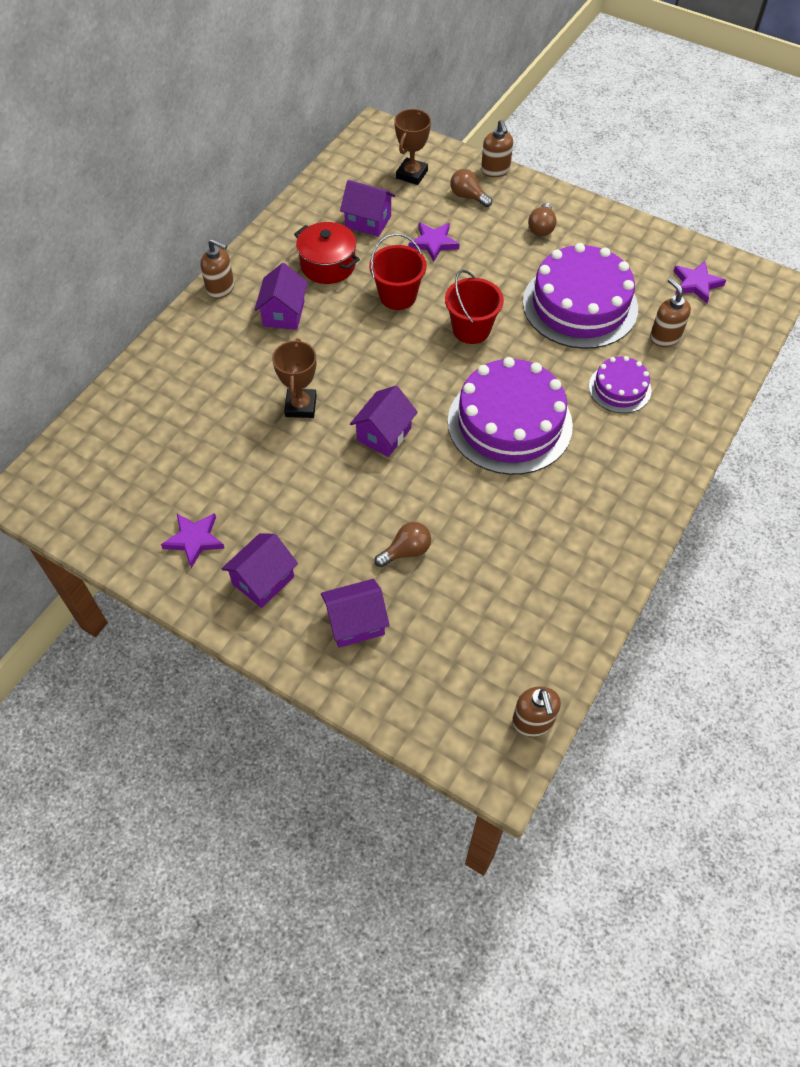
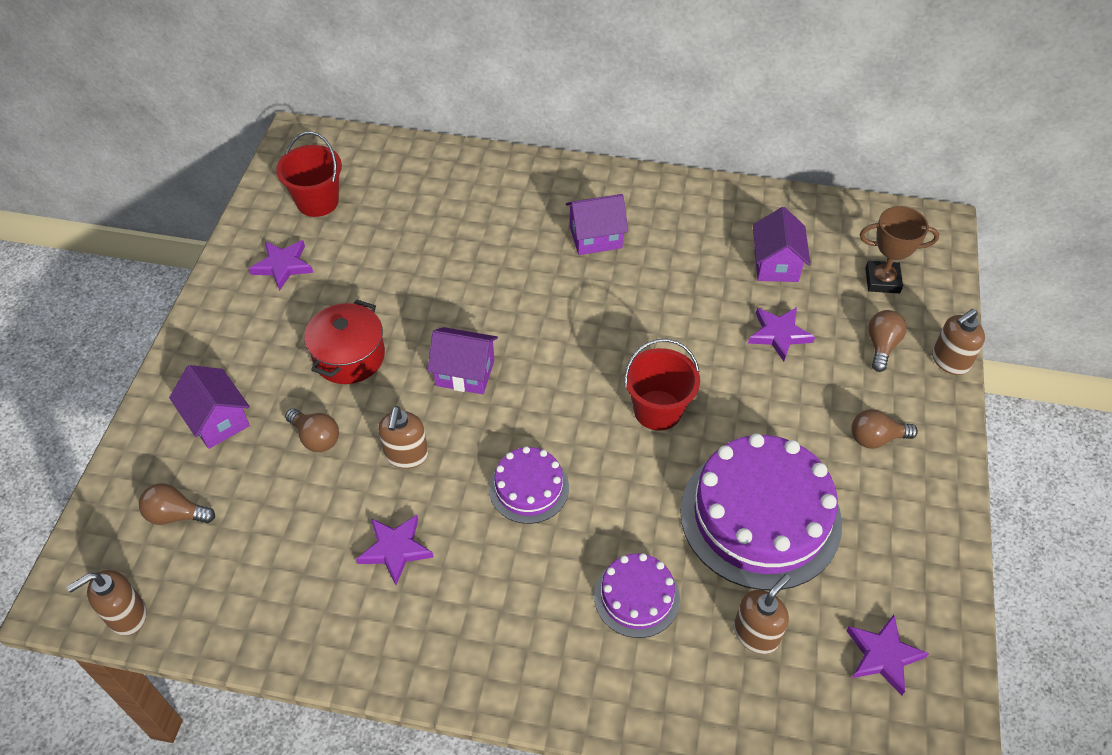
camera: 70 degrees right, 5 degrees down
brown soap dispenser [200,239,234,299] -> brown soap dispenser moved to [378,406,428,469]
purple house [221,533,298,608] -> none
brown trophy [272,338,317,418] -> none
red pot [294,222,360,284] -> red pot moved to [304,300,385,384]
red bucket [369,233,427,310] -> red bucket moved to [276,132,342,217]
purple cake [448,357,573,475] -> purple cake [489,446,569,524], size x0.51
none -> brown light bulb [139,483,215,525]
none -> purple star [356,515,434,585]

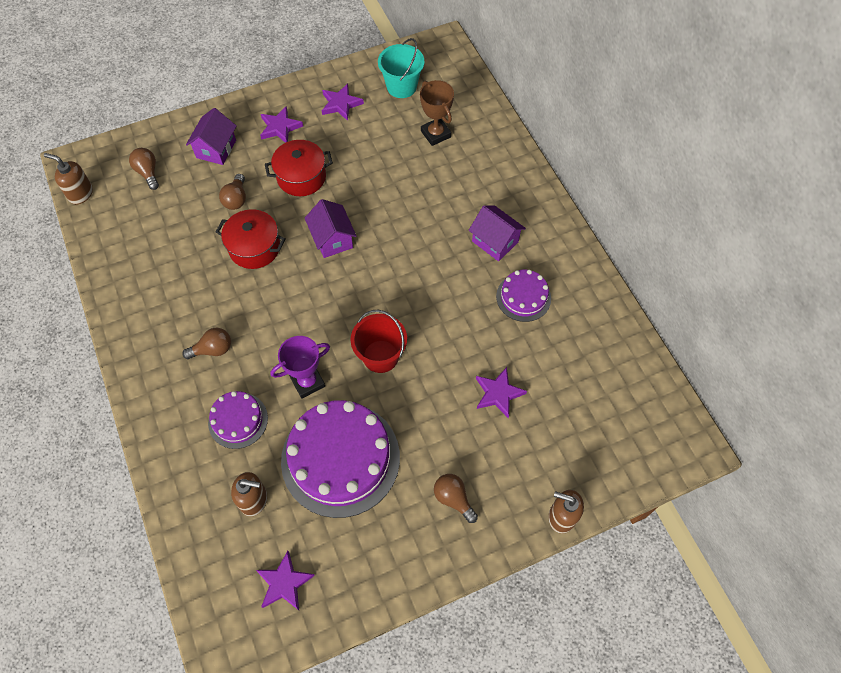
camera: 55 degrees right, 10 degrees up
red bucket [276,132,342,217] -> turquoise bucket [378,38,425,98]
purple star [356,515,434,585] -> purple star moved to [260,106,303,143]
brown soap dispenser [378,406,428,469] -> red pot [216,209,286,269]
purple cake [489,446,569,524] -> purple cake moved to [496,270,551,322]
purple house [753,207,811,282] -> none
brown trophy [860,206,939,293] -> brown trophy moved to [420,80,454,146]
brown light bulb [868,310,907,372] -> brown light bulb moved to [182,328,231,359]
none -> purple trophy [271,336,330,399]

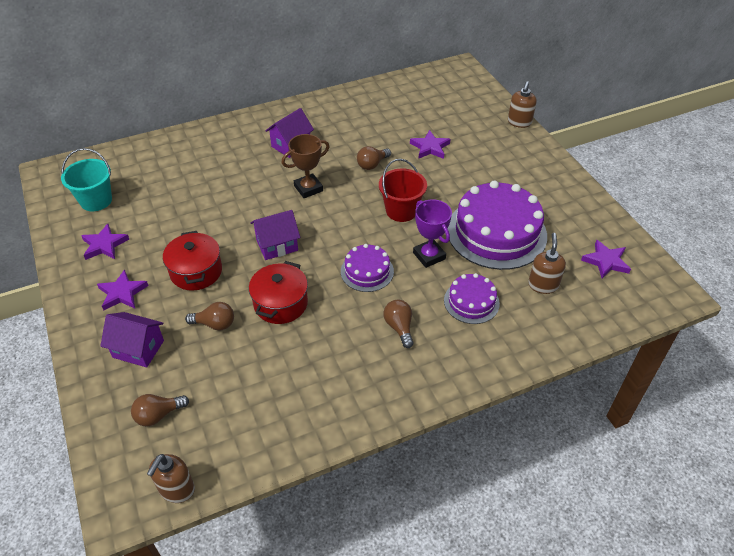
camera: 90 degrees left, 15 degrees down
brown trophy [420,80,454,146] -> brown trophy moved to [282,134,330,198]
brown light bulb [434,474,478,523] -> brown light bulb moved to [357,146,391,170]
purple cake [496,270,551,322] -> purple cake moved to [341,244,394,292]

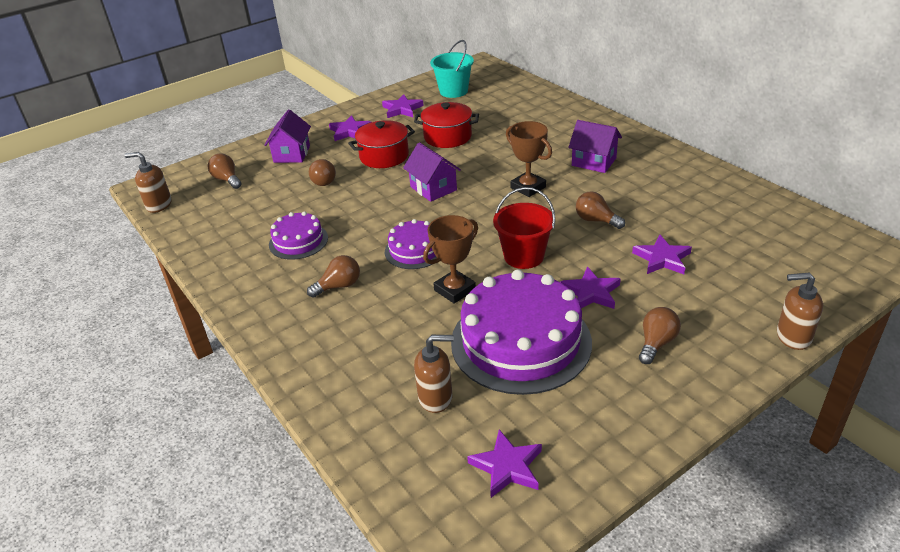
camera: 80 degrees right, 10 degrees down
red pot [249,261,308,324] -> red pot moved to [414,102,479,148]
purple trophy [413,199,452,268] -> brown trophy [423,215,478,304]
purple cake [444,273,500,324] -> purple cake moved to [269,211,328,260]
none -> purple star [560,267,621,309]
none -> brown light bulb [639,307,681,364]

